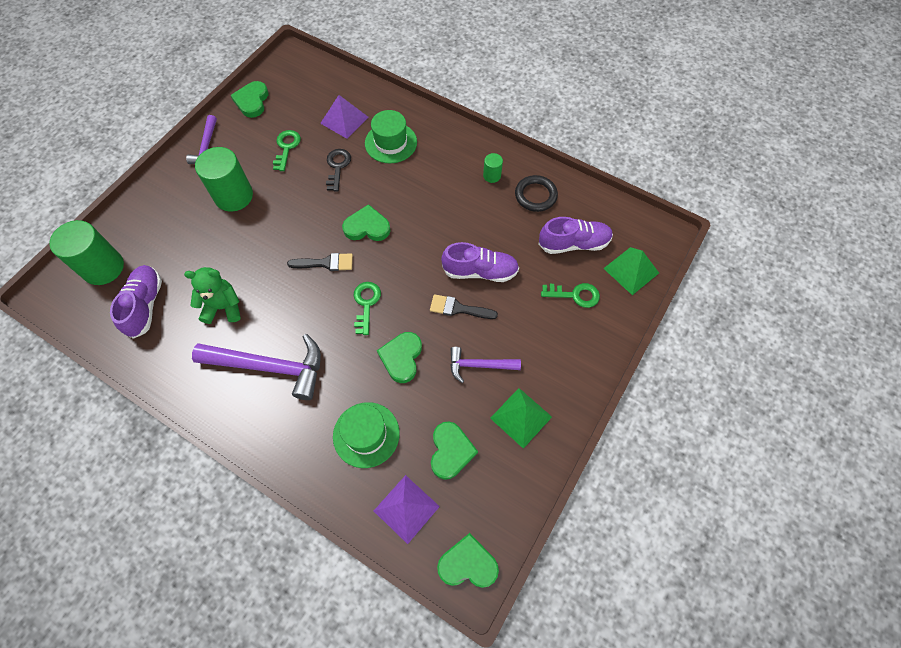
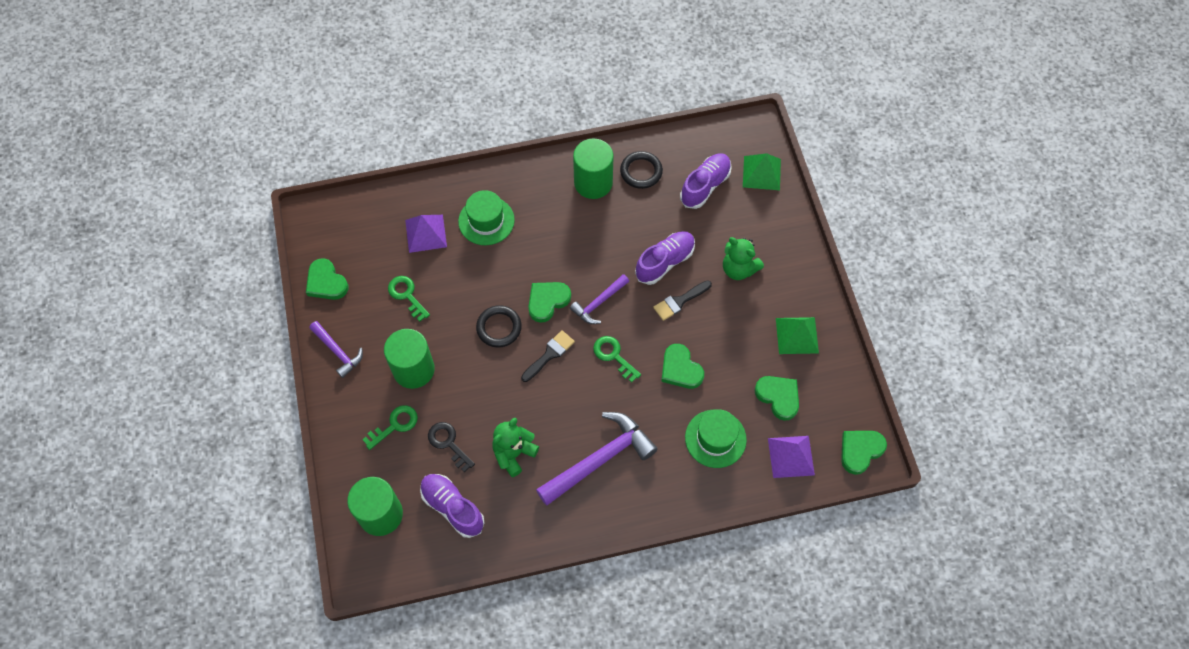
camera: 45 degrees left, 0 degrees up
black key [326,149,351,191] -> black key moved to [428,422,475,472]
purple hammer [450,347,521,383] -> purple hammer moved to [570,274,629,324]
green cylinder [483,153,503,183] -> green cylinder [573,139,614,199], size x2.12
green key [541,283,600,308] -> green key moved to [362,405,418,450]
none -> black ring [476,305,522,348]
none -> green teddy bear [723,237,764,280]

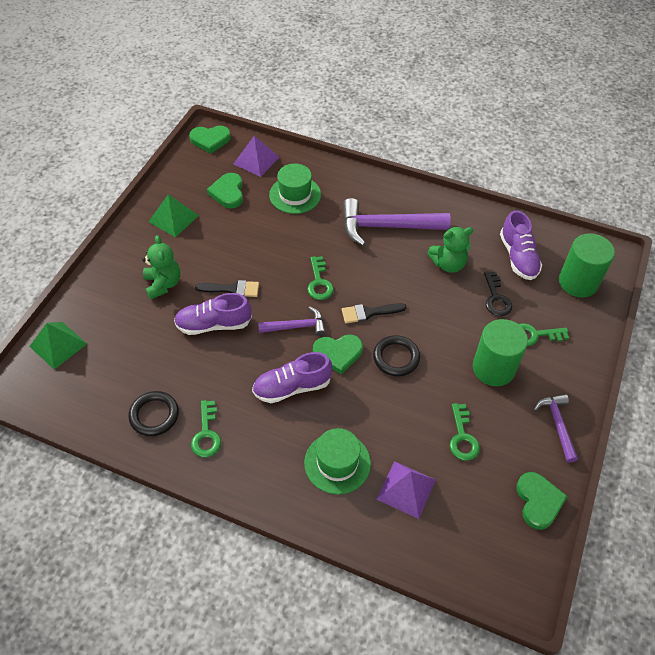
camera: 145 degrees left, 10 degrees down
green cylinder [573,139,614,199] -> green key [191,400,221,457]
green heart [661,344,704,389] -> none
purple shoe [680,153,732,209] -> purple shoe moved to [252,352,332,403]

